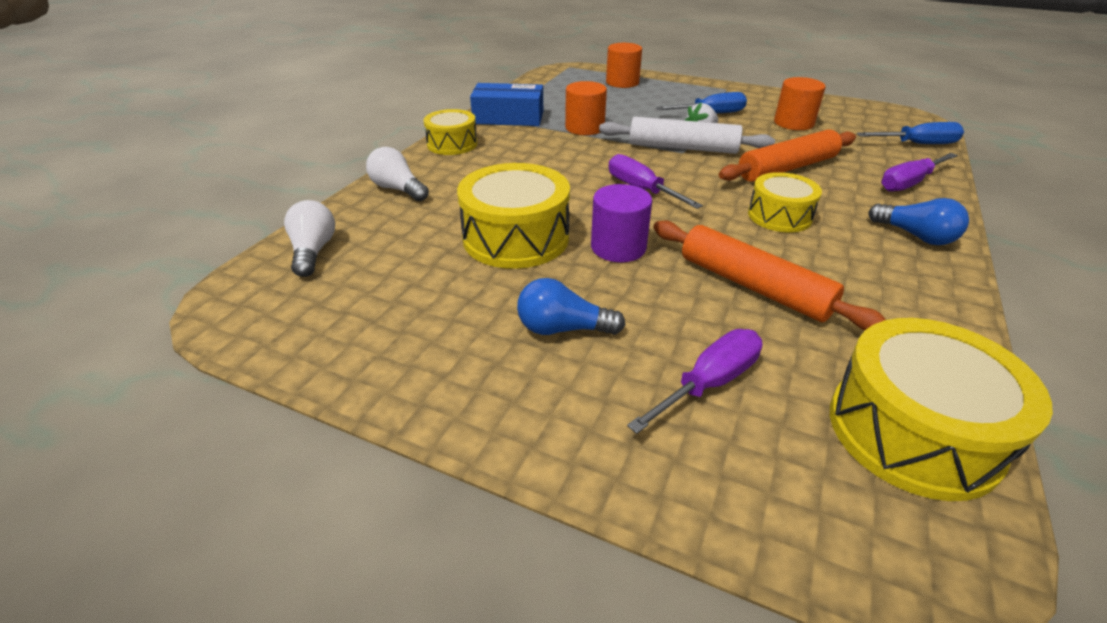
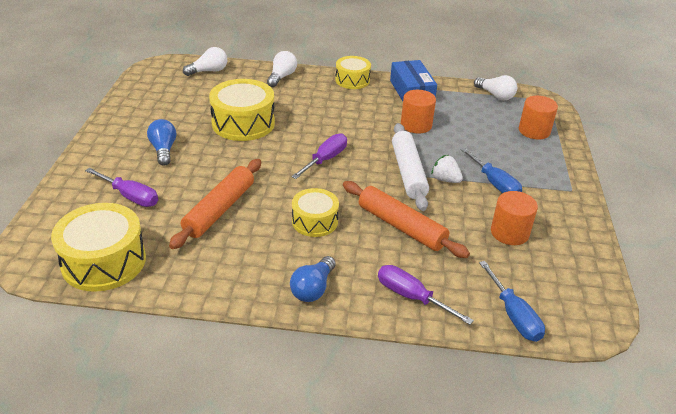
camera: 70 degrees right, 0 degrees up
purple cylinder [591,184,652,262] -> none
none -> white light bulb [474,75,517,101]

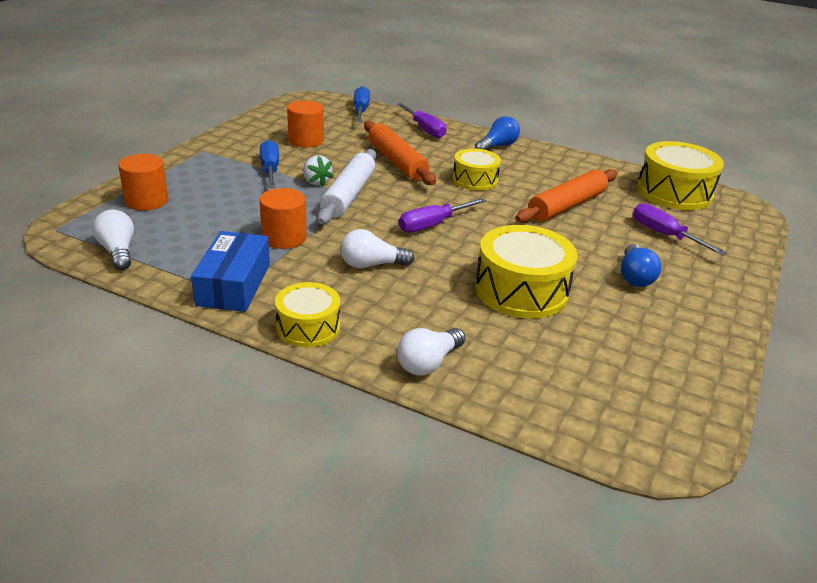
camera: 160 degrees left, 5 degrees down
white light bulb [183,47,227,76] -> white light bulb moved to [341,229,415,268]

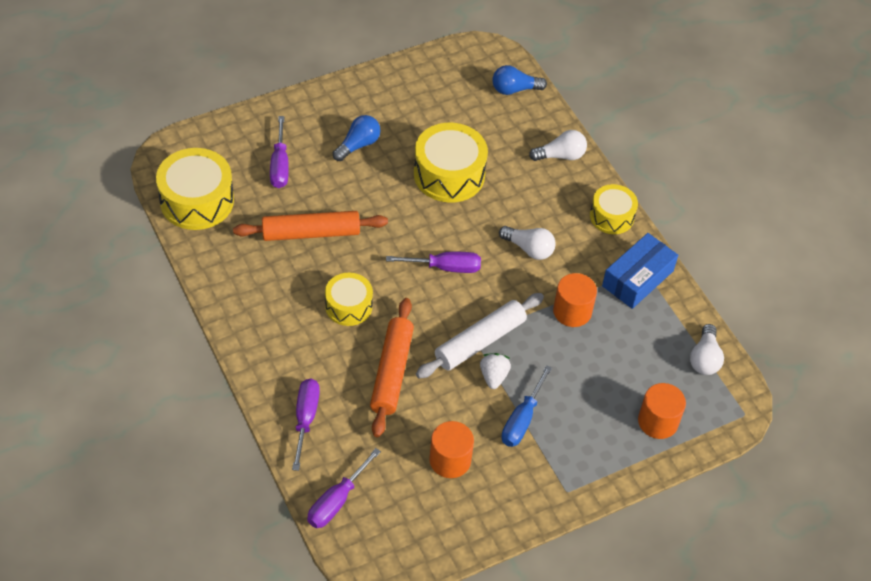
camera: 145 degrees left, 20 degrees up
blue screwdriver [354,86,370,122] -> purple screwdriver [307,448,381,528]
blue light bulb [475,116,520,150] -> blue light bulb moved to [492,65,547,95]

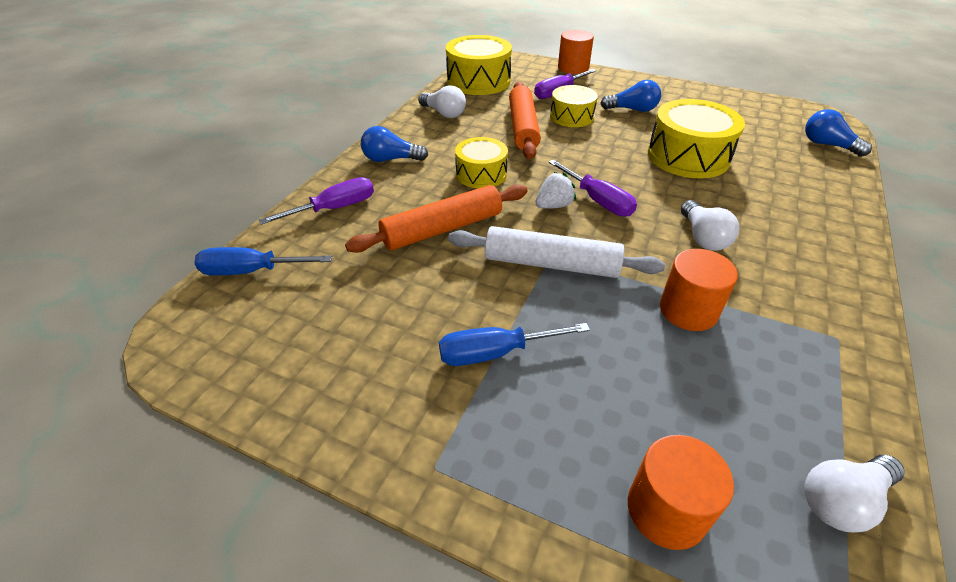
camera: 55 degrees right, 10 degrees down
orange rolling pin [233,211,388,241] -> orange rolling pin turned 45 degrees clockwise [509,82,541,159]
purple screwdriver [307,448,381,528] -> blue screwdriver [195,247,332,276]
orange cylinder [429,421,474,478] -> orange cylinder moved to [558,30,594,74]
white strawberry [480,353,511,389] -> white strawberry moved to [535,172,576,209]
white light bulb [529,130,587,161] -> white light bulb moved to [418,85,466,118]
yellow drum [590,184,638,234] -> yellow drum moved to [550,85,598,127]
blue box [602,233,678,309] -> none
none -> blue light bulb [361,126,428,162]

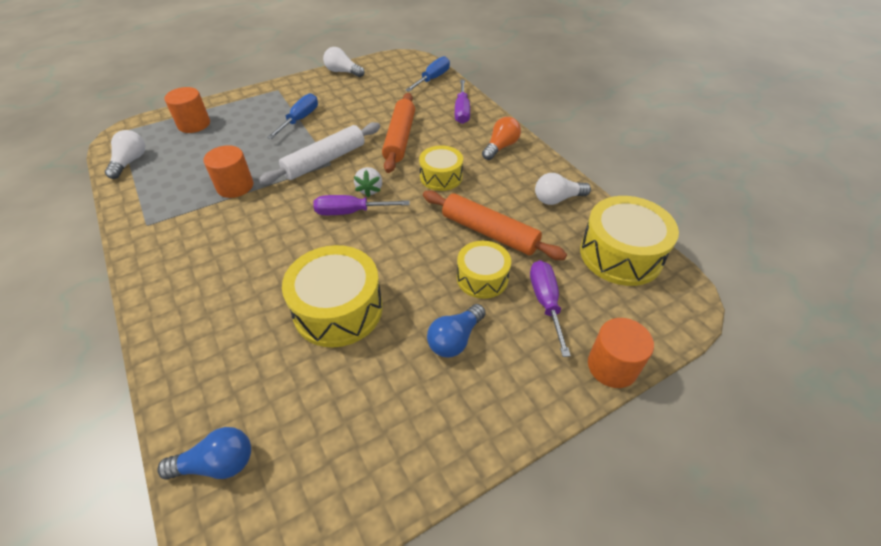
camera: 125 degrees right, 5 degrees up
blue light bulb [361,126,428,162] -> orange light bulb [482,117,521,160]
white light bulb [681,200,739,251] -> white light bulb moved to [323,47,365,77]

